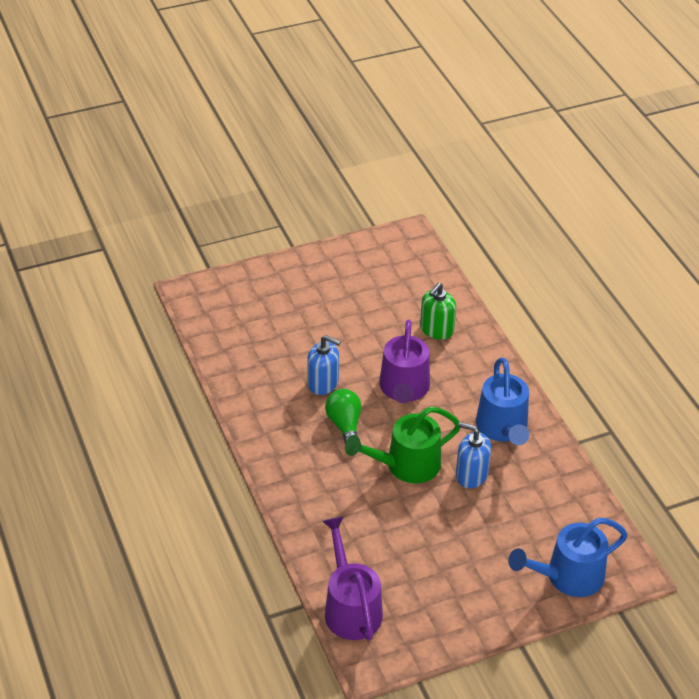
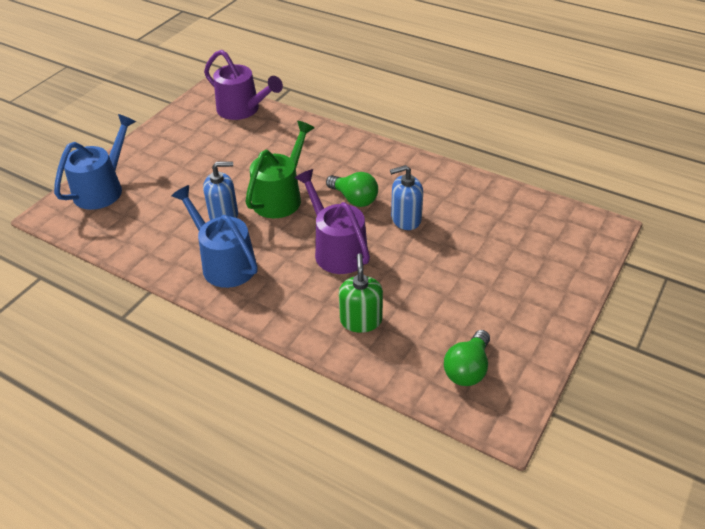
camera: 145 degrees right, 0 degrees up
none -> green light bulb [444,330,490,386]

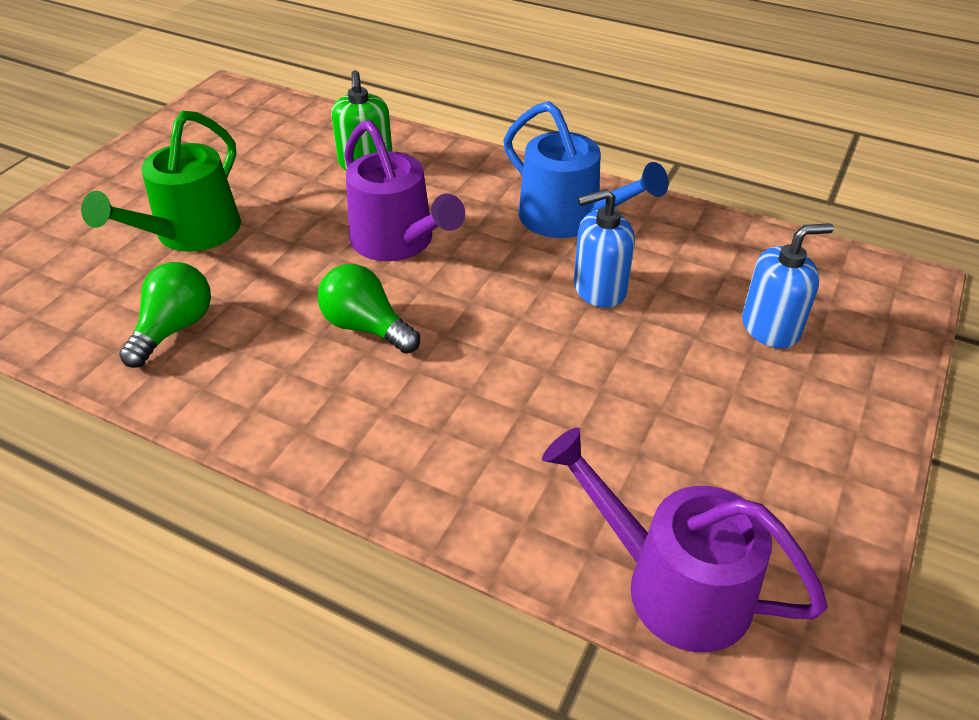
camera: 175 degrees right, 0 degrees up
blue watering can [54,114,136,210] -> none
green watering can [245,121,315,218] -> green watering can moved to [81,111,241,252]
blue soap dispenser [390,165,423,230] -> blue soap dispenser moved to [742,223,834,349]
green light bulb [444,330,490,386] -> green light bulb moved to [119,262,211,368]

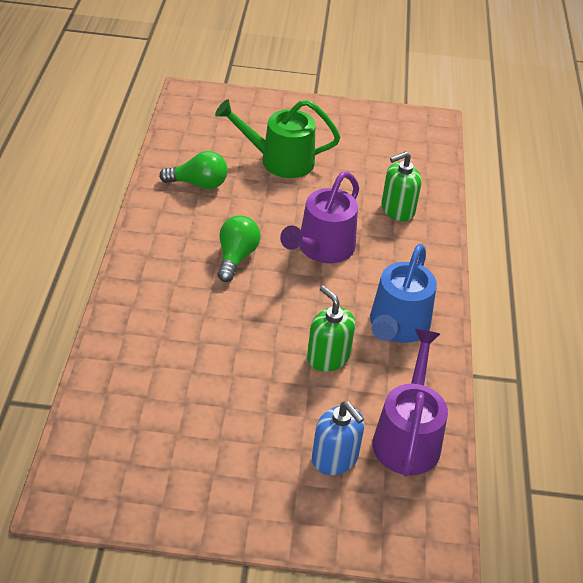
camera: 65 degrees right, 0 degrees up
purple watering can [542,428,828,652] -> purple watering can moved to [372,329,448,477]
blue soap dispenser [574,189,635,308] -> green soap dispenser [307,286,355,372]

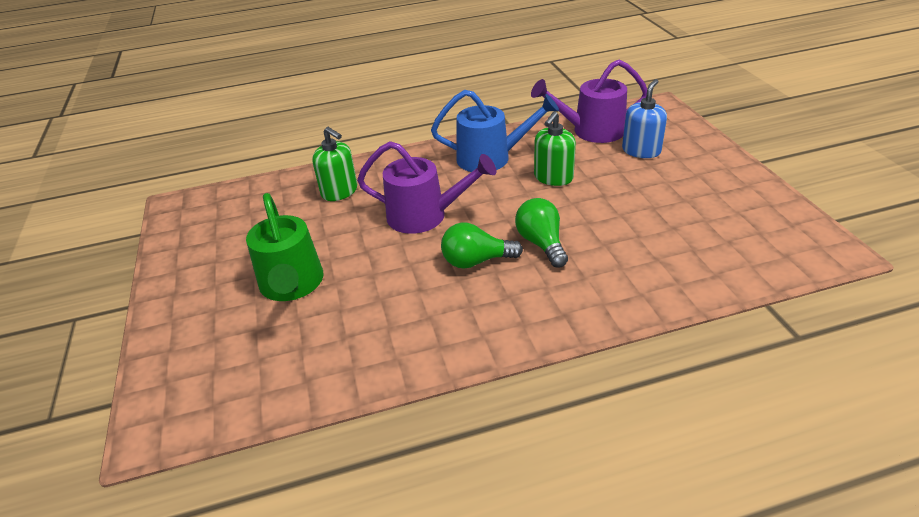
camera: 105 degrees left, 5 degrees down
green light bulb [159,151,228,189] -> green light bulb moved to [515,198,568,268]

